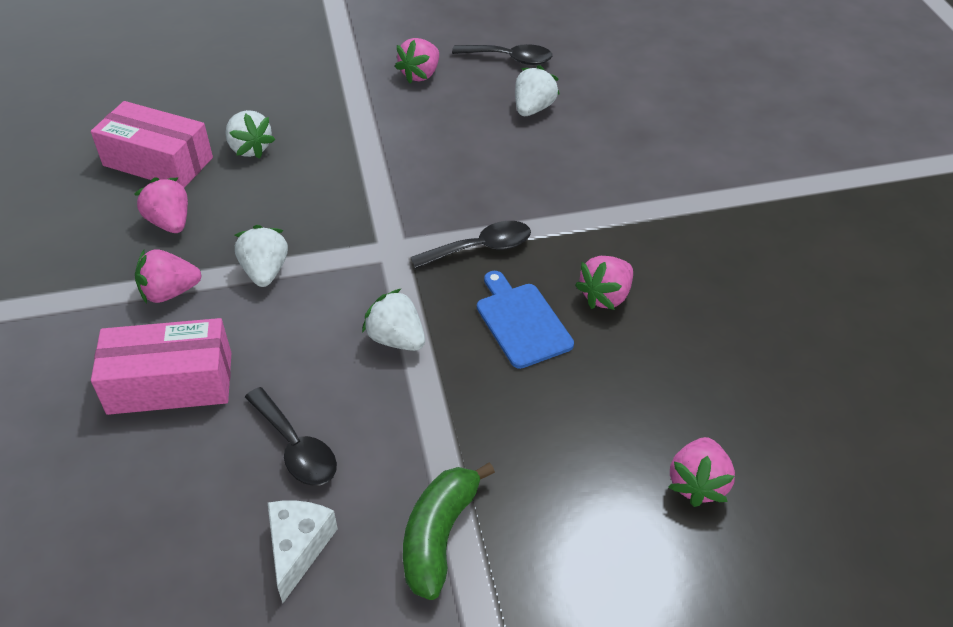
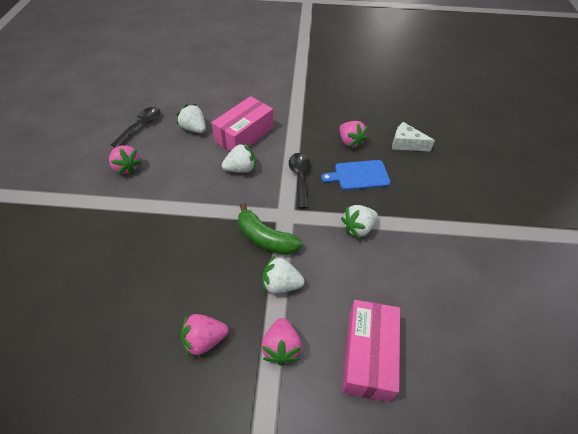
camera: 75 degrees left, 5 degrees up
pink box [91,101,213,188] -> pink box moved to [211,96,273,151]
white strawberry [225,110,275,159] -> white strawberry moved to [222,143,255,173]
black spoon [245,387,337,486] -> none
white cheese [268,500,338,603] -> white cheese moved to [392,122,435,151]
green banana [403,462,495,600] -> green banana moved to [238,203,302,255]
pink strawberry [668,437,735,507] -> none

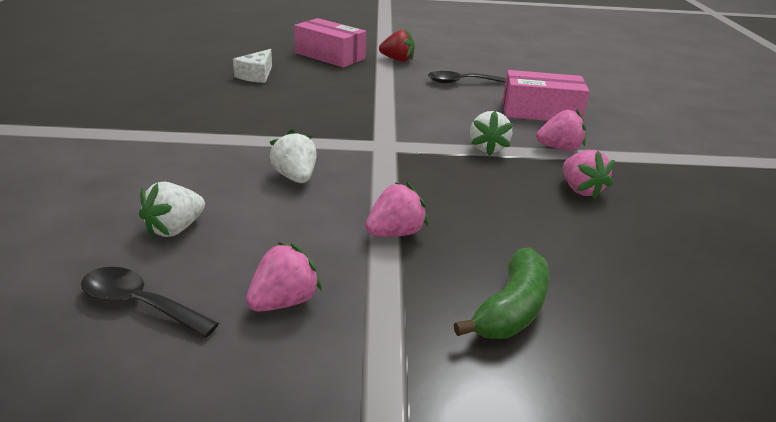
camera: 95 degrees left, 20 degrees down
pink box [211,96,273,151] -> pink box moved to [294,18,366,68]
green banana [238,203,302,255] -> green banana moved to [454,247,549,339]
black spoon [289,153,310,209] -> black spoon moved to [428,71,506,83]
blue cutting board [321,160,391,190] -> none
pink strawberry [340,121,368,149] -> pink strawberry moved to [365,182,428,237]
white strawberry [341,205,378,239] -> none
none -> red strawberry [379,29,415,62]

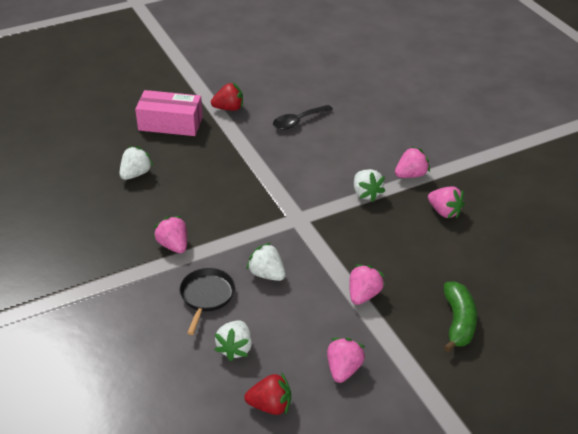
camera: 25 degrees left, 10 degrees up
black spoon [81,267,219,338] -> red strawberry [244,372,291,415]
white cheese [233,49,272,83] -> white strawberry [120,146,153,180]
pink box [503,70,590,121] -> none
none -> pink strawberry [153,216,187,253]
none -> black pan [180,268,235,335]

